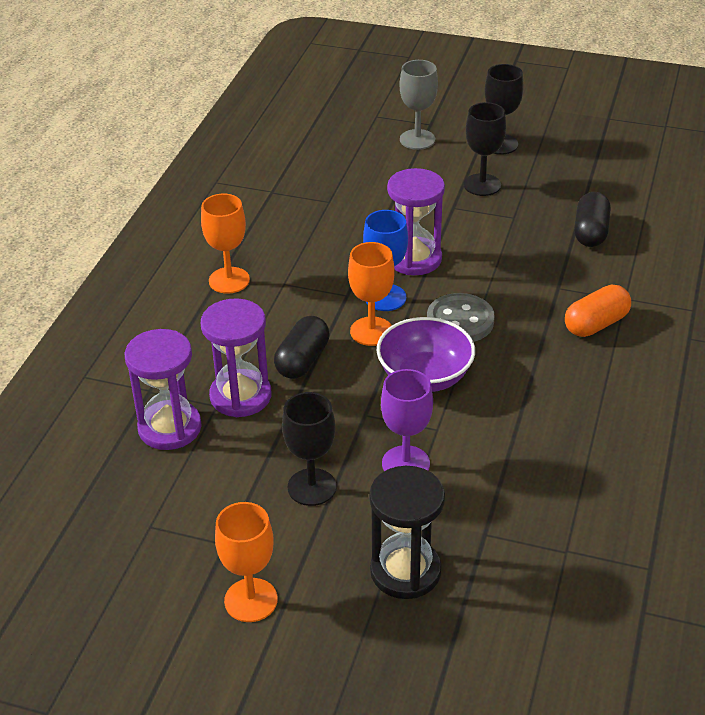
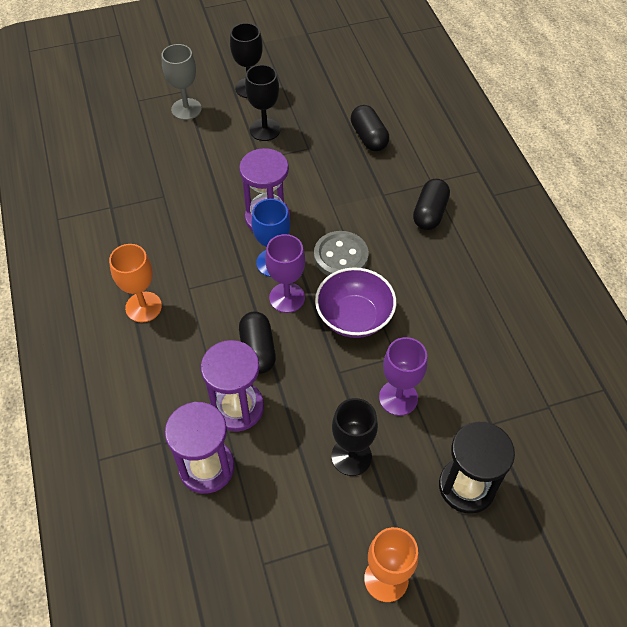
camera: 35 degrees left, 15 degrees up
orange goblet [348,242,395,346] -> purple goblet [265,234,305,313]
orange capsule [565,285,631,337] -> black capsule [413,179,450,230]

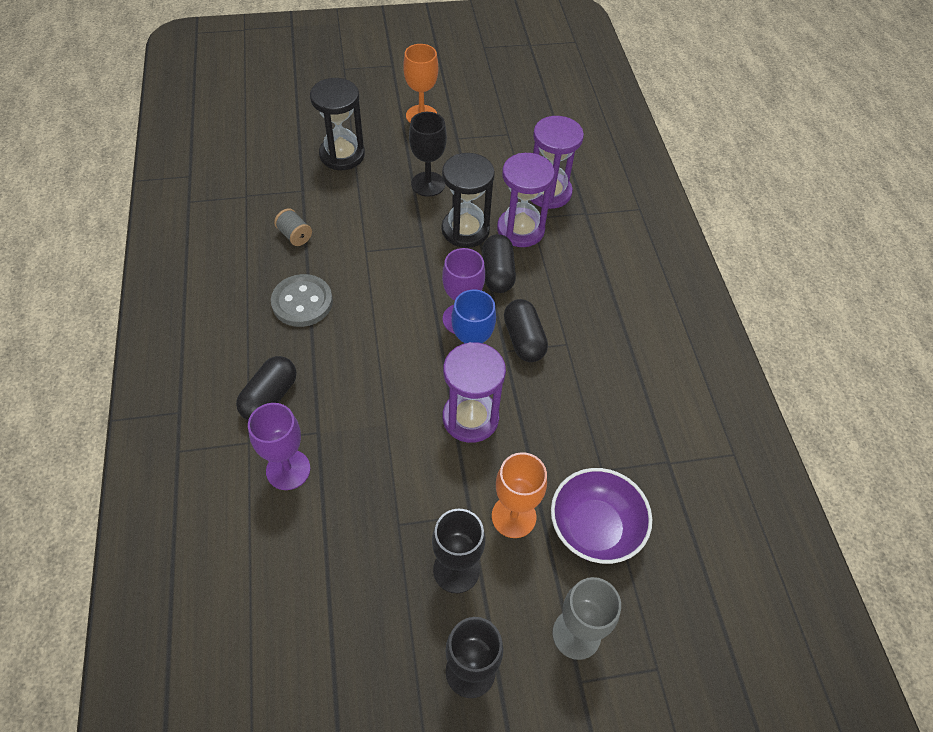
camera: 175 degrees left, 0 degrees up
orange goblet [109,244,162,323] -> orange goblet moved to [492,452,547,538]
grey button [314,231,369,276] -> grey button moved to [271,274,333,327]
purple bowl [315,267,396,338] -> purple bowl moved to [551,468,652,564]
black capsule [351,105,389,151] -> black capsule moved to [504,299,548,362]
purple goblet [379,337,427,416] -> purple goblet moved to [248,403,310,490]
none -> grey spool [274,208,312,246]
none -> black hourglass [442,153,495,248]

